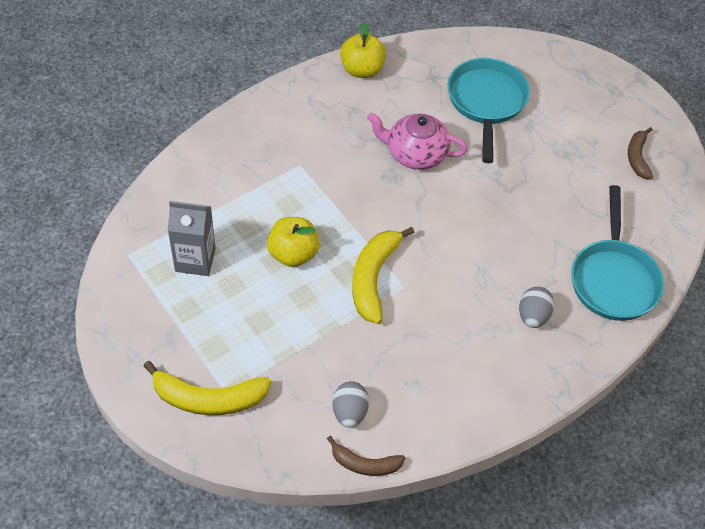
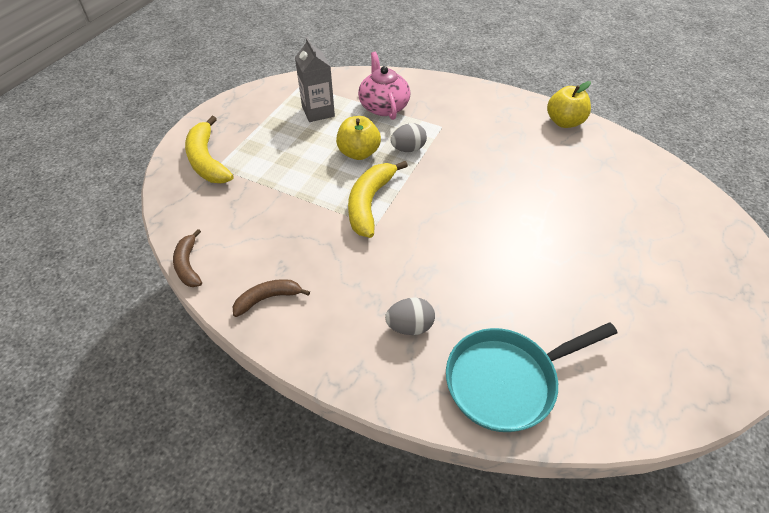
camera: 65 degrees right, 5 degrees down
grey egg [332,381,369,428] -> grey egg moved to [391,123,427,152]
yellow banana [352,227,414,324] -> yellow banana turned 60 degrees counterclockwise [348,161,408,238]
pink teapot [367,113,467,170] -> pink teapot moved to [358,52,410,120]
turquoise pan [447,58,530,163] -> none
brown banana [628,127,653,180] -> brown banana moved to [233,279,310,317]

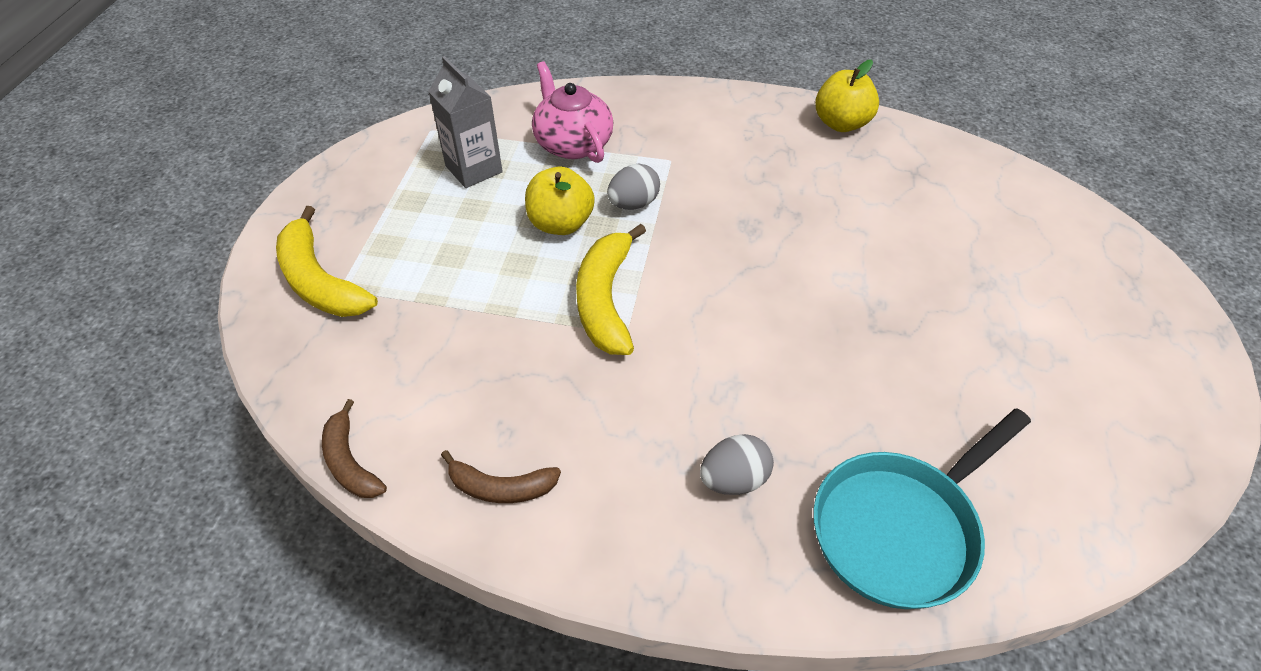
camera: 15 degrees left, 0 degrees up
brown banana [233,279,310,317] -> brown banana turned 135 degrees counterclockwise [441,450,561,503]

